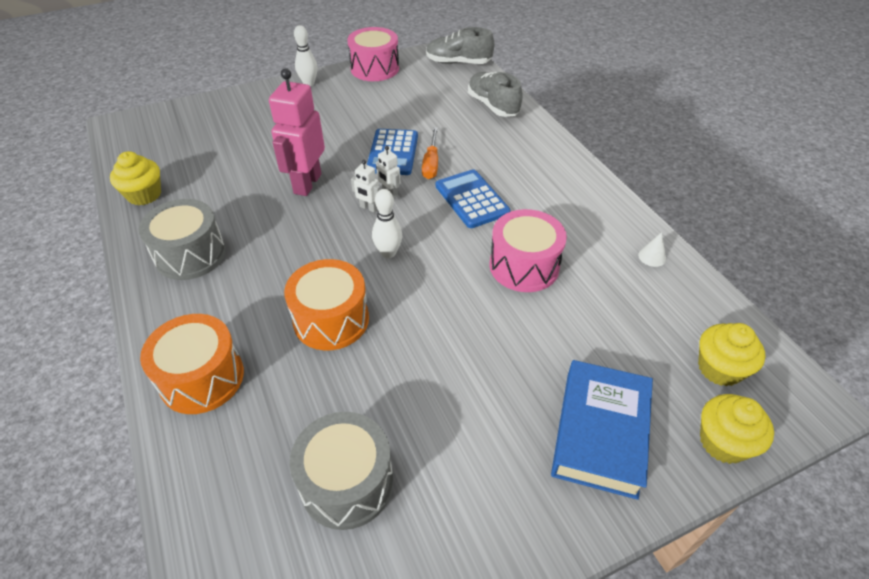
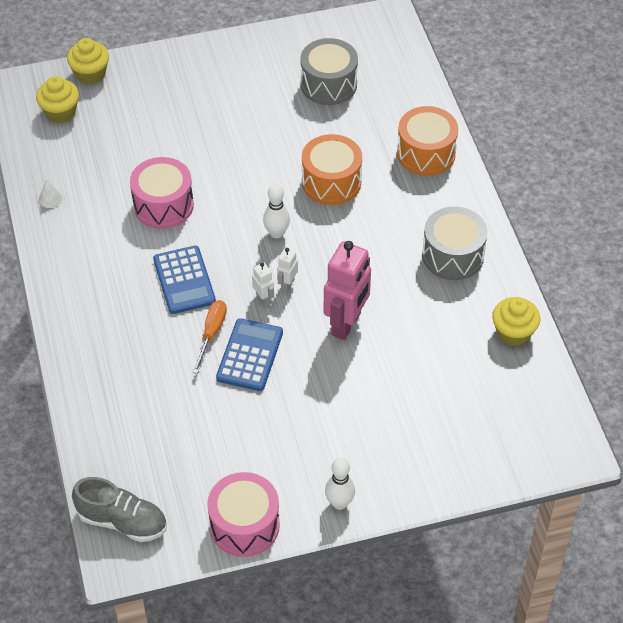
camera: 170 degrees left, 5 degrees up
white robot [351,160,380,213] -> white robot turned 105 degrees counterclockwise [277,248,298,292]
grey shoe [468,72,523,117] -> none
blue book [551,360,653,500] -> none

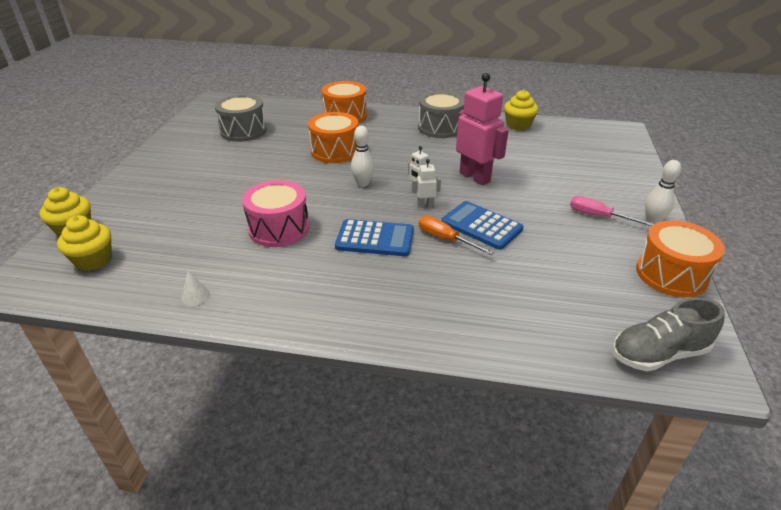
camera: 65 degrees left, 15 degrees down
grey shoe [72,477,167,542] -> grey shoe turned 150 degrees counterclockwise [612,298,725,371]
pink drum [207,472,280,557] -> orange drum [636,220,725,297]
none -> pink screwdriver [570,196,654,226]

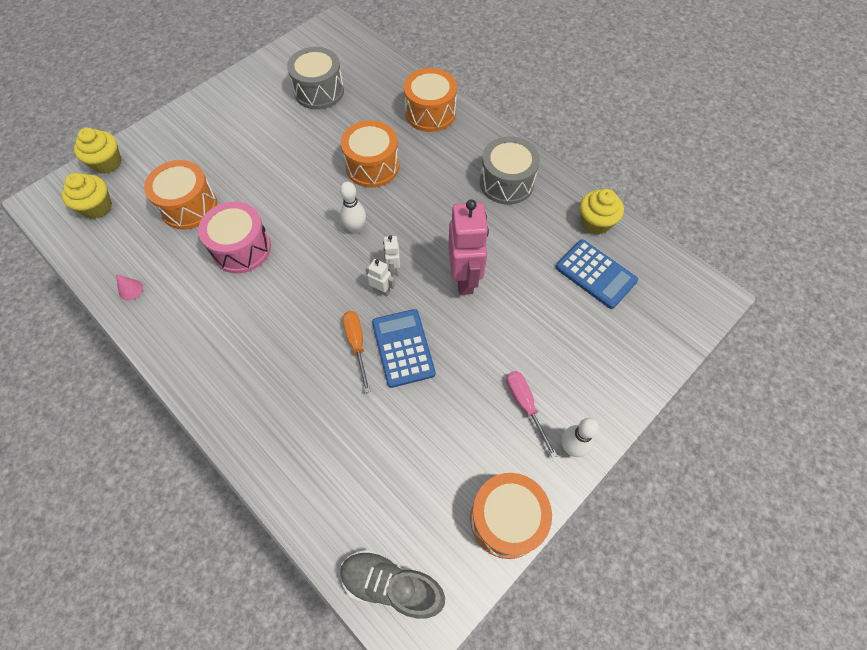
camera: 35 degrees right, 25 degrees up
white cone [181,270,210,306] -> pink cone [116,274,143,300]
blue calculator [335,219,414,256] -> blue calculator moved to [556,240,638,309]
none -> orange drum [144,160,217,230]

